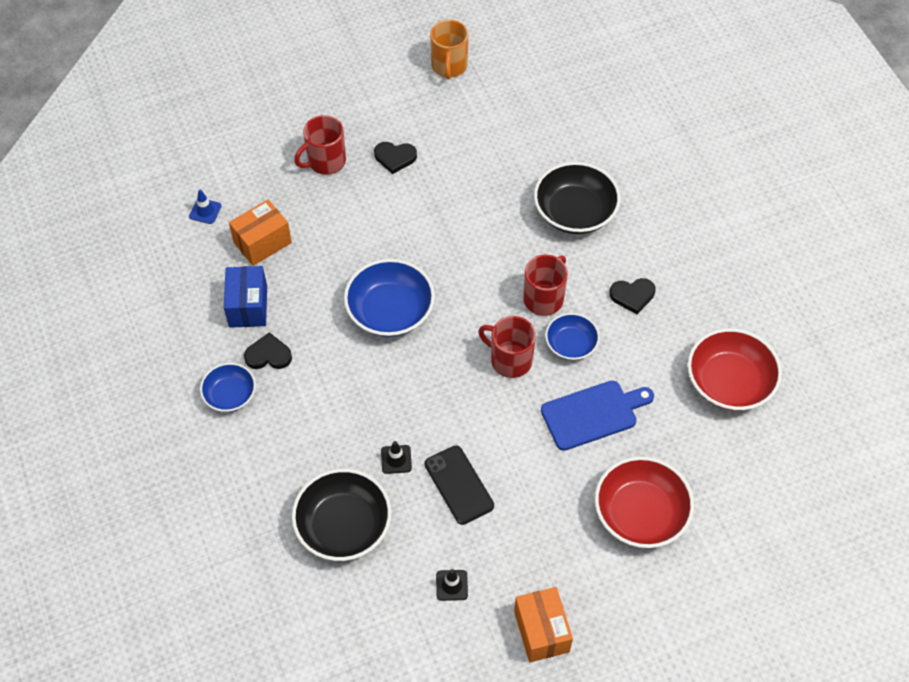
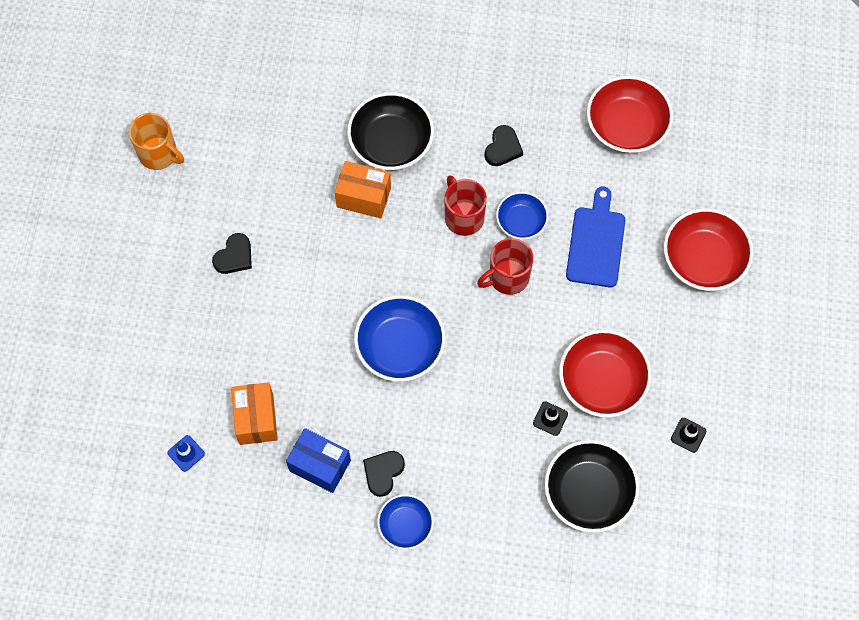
camera: 60 degrees left, 10 degrees up
red mug [294,115,346,175] -> none
black phone [424,445,494,525] -> red bowl [559,330,652,417]
orange box [514,587,573,662] -> orange box moved to [335,161,391,218]

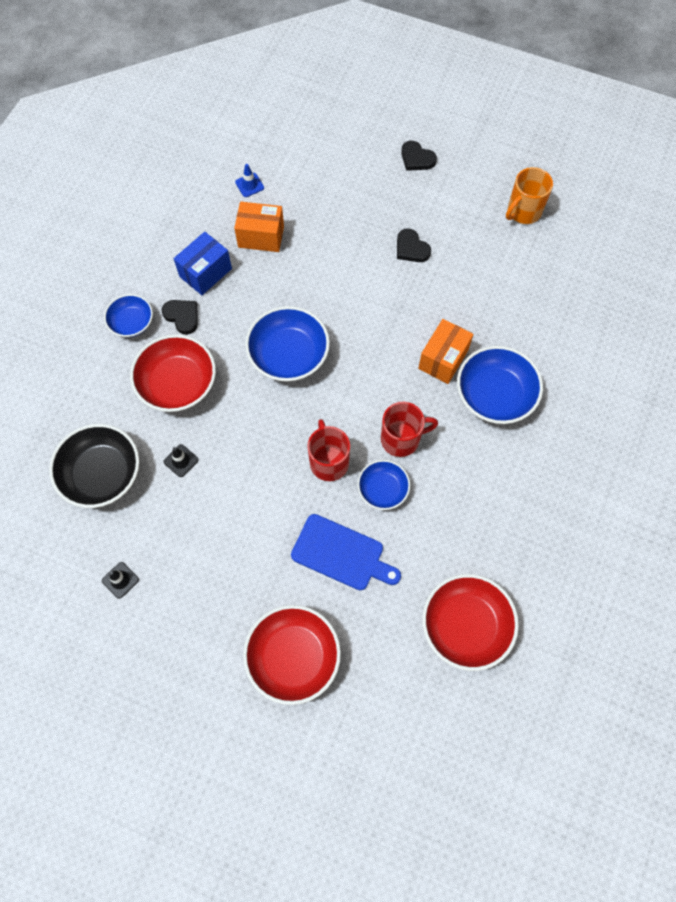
camera: 105 degrees right, 0 degrees up
black bowl [347,92,434,170] -> blue bowl [457,346,543,424]
black heart [485,125,523,166] -> black heart moved to [401,141,437,171]
red bowl [559,330,652,417] -> red bowl moved to [130,334,216,412]

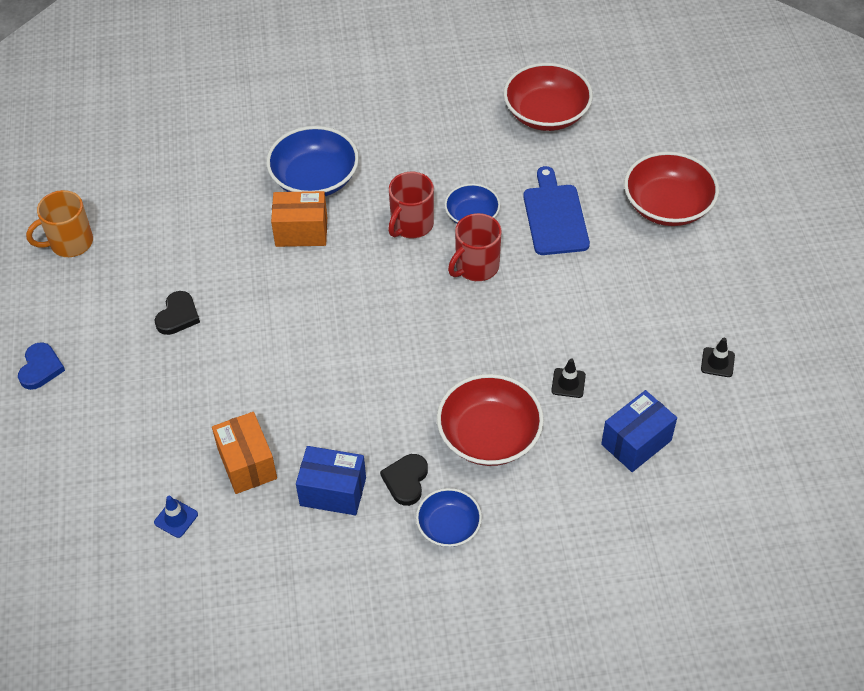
camera: 120 degrees left, 15 degrees down
black bowl [49,424,139,508] -> blue box [601,390,677,472]
blue bowl [245,306,330,381] -> none
red mug [381,402,438,457] -> red mug turned 105 degrees counterclockwise [388,172,434,238]
black heart [401,141,437,171] -> blue heart [18,342,65,390]
orange mug [506,167,553,224] -> orange mug turned 135 degrees clockwise [26,190,93,257]

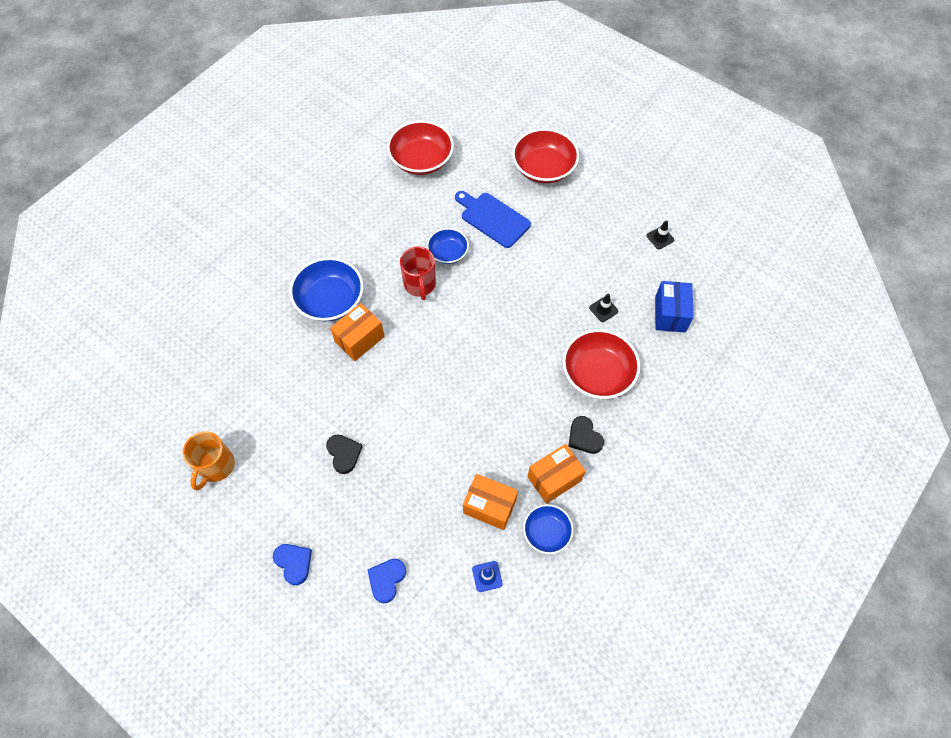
camera: 45 degrees left, 10 degrees up
blue box [296,446,366,515] -> orange box [528,444,586,504]
blue bowl [416,488,482,547] -> blue bowl moved to [523,504,574,554]
red mug [448,213,502,281] -> none
none -> blue heart [368,559,406,603]

